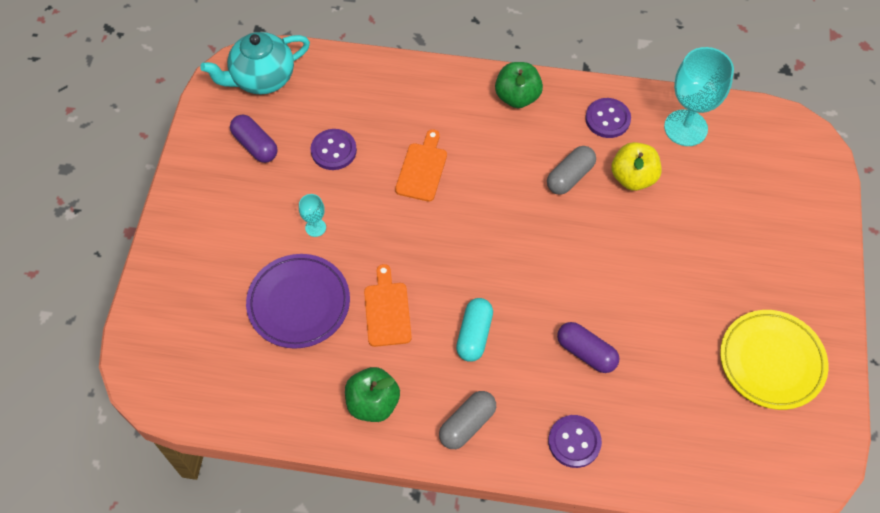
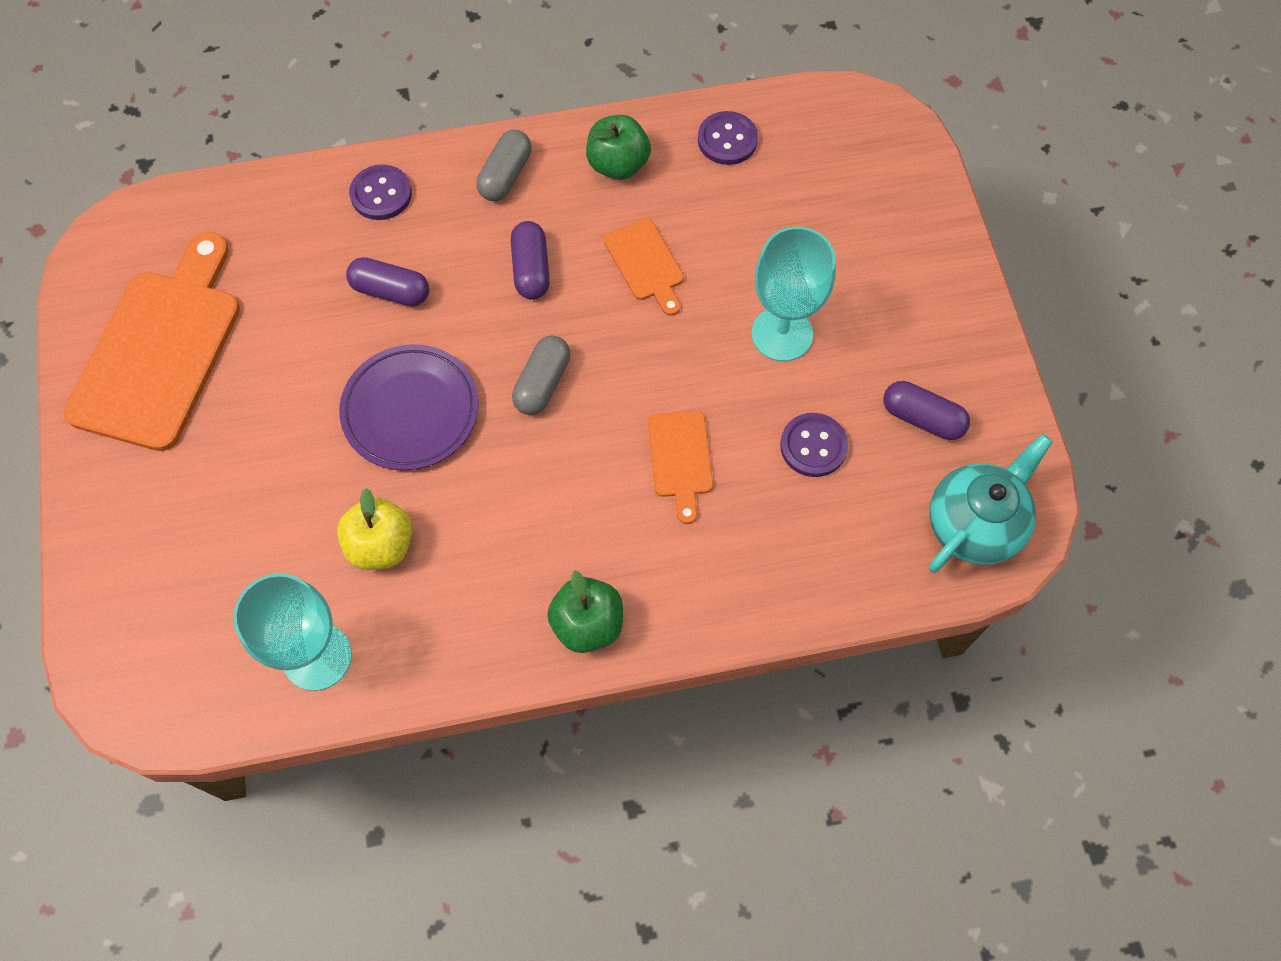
camera: 160 degrees right, 5 degrees up
purple plate [246,254,350,349] -> purple plate moved to [339,344,479,470]
turquoise goblet [299,194,326,237] -> turquoise goblet [752,227,836,361], size x2.19
turquoise capsule [456,298,493,362] -> purple capsule [511,221,550,299]
grey capsule [547,146,596,195] -> grey capsule moved to [512,335,570,415]
purple button [585,98,631,138] -> purple button moved to [698,111,758,165]
yellow plate [720,310,828,410] -> orange cutting board [64,232,240,451]

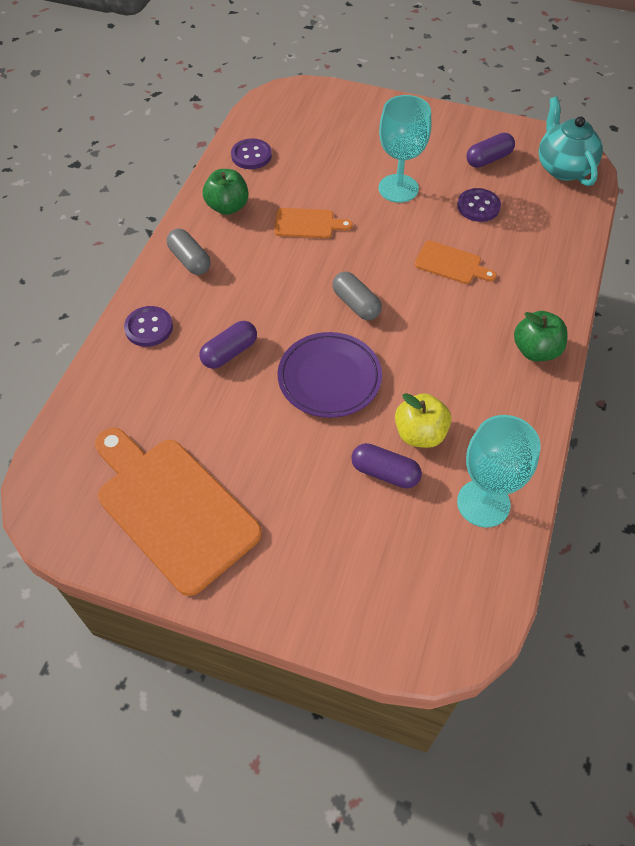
camera: 60 degrees left, 10 degrees down
purple capsule [511,221,550,299] -> purple capsule moved to [351,443,422,488]

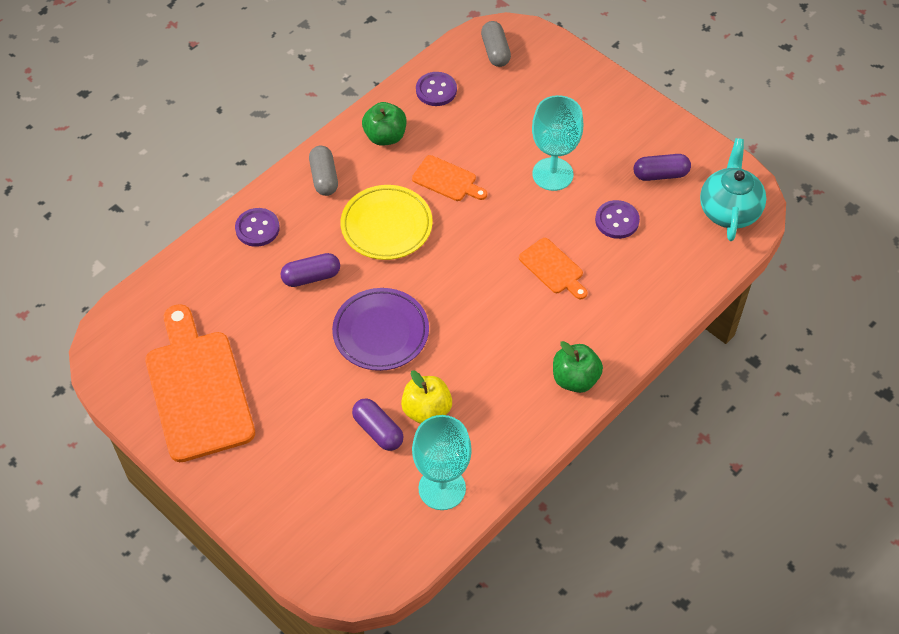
camera: 25 degrees right, 0 degrees up
grey capsule [332,271,382,320] -> grey capsule moved to [481,21,511,67]
none -> yellow plate [341,185,433,260]

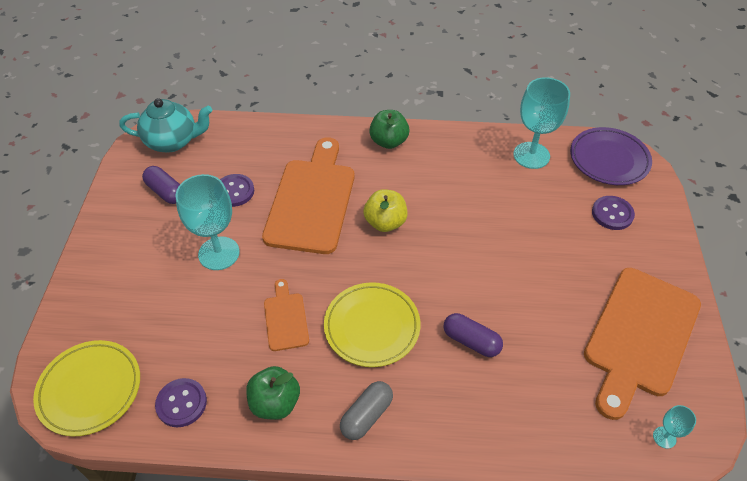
camera: 130 degrees left, 5 degrees down
purple button [235,208,280,247] -> purple button moved to [592,196,635,230]
purple plate [332,288,429,371] -> purple plate moved to [570,127,652,185]
purple capsule [352,398,403,451] -> none
yellow apple [401,370,452,424] -> yellow apple moved to [363,189,408,232]
grey capsule [481,21,511,67] -> yellow plate [33,340,140,437]
orange cutting board [519,238,587,299] -> orange cutting board [262,137,354,254], size x2.09
turquoise teapot [700,138,766,241] -> turquoise teapot turned 150 degrees counterclockwise [119,98,212,152]
none -> turquoise goblet [653,405,696,449]

